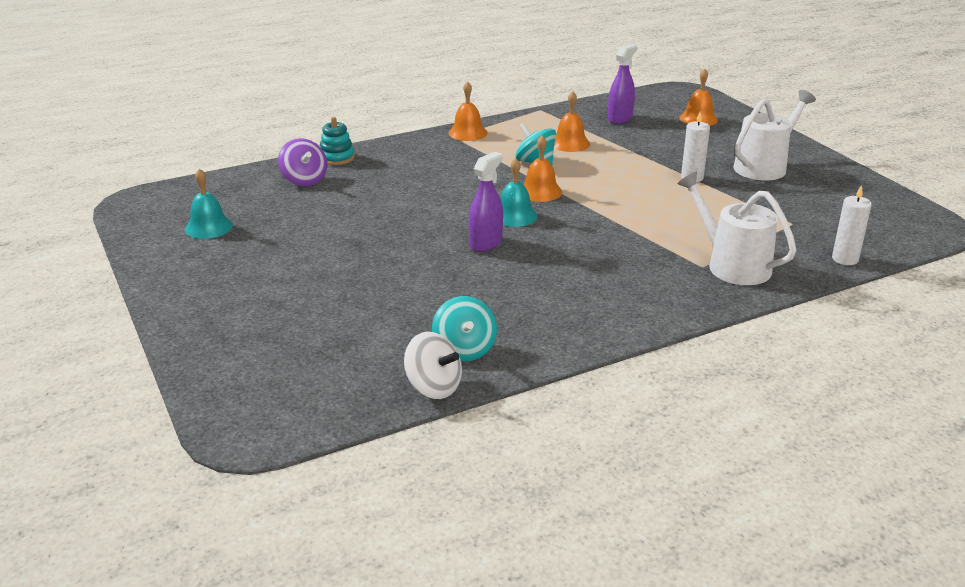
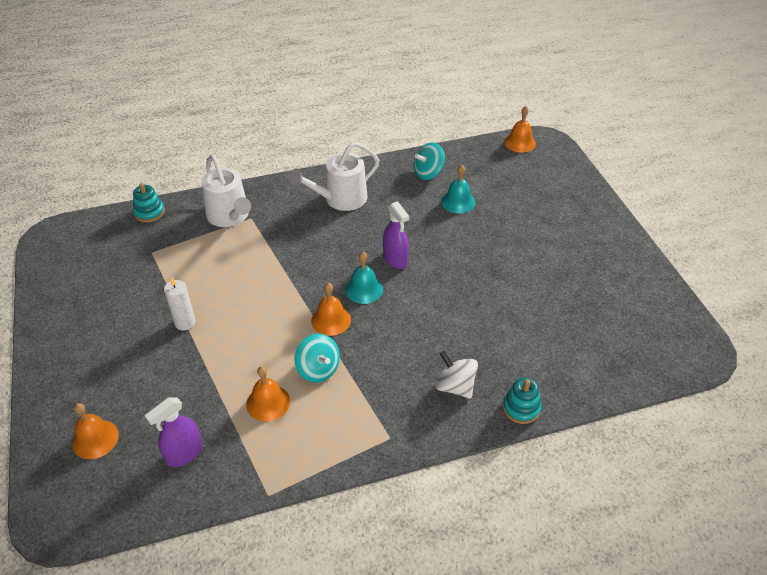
camera: 170 degrees left, 15 degrees up
turquoise bell [185,169,233,239] -> turquoise bell moved to [441,164,476,214]
purple spinning top [278,138,327,186] -> none
white spinning top [404,332,462,399] -> white spinning top moved to [435,351,478,399]
turquoise spinning top [432,296,497,361] -> turquoise spinning top turned 120 degrees counterclockwise [414,143,445,180]
orange bell [448,81,487,141] -> orange bell moved to [504,106,536,153]
purple spray bottle [469,152,503,252] -> purple spray bottle turned 75 degrees counterclockwise [383,201,409,269]
white watering can [733,90,816,181] -> white watering can moved to [289,142,379,211]
white candle [832,185,872,265] -> turquoise stacking toy [133,183,165,222]

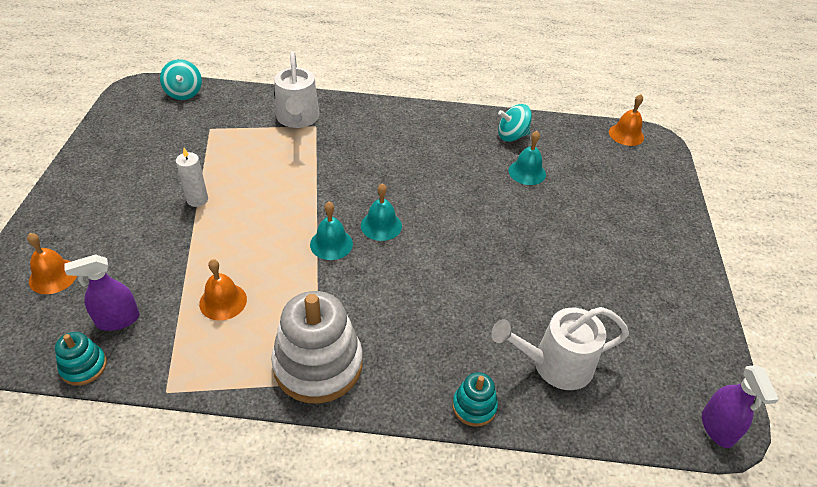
camera: 20 degrees right, 0 degrees up
turquoise stacking toy [133,183,165,222] -> turquoise stacking toy moved to [55,332,107,386]
white watering can [289,142,379,211] -> white watering can moved to [492,307,629,390]
turquoise spinning top [294,334,340,382] -> turquoise spinning top moved to [160,59,202,100]
orange bell [311,283,351,336] -> turquoise bell [310,202,353,260]
purple spray bottle [383,201,409,269] -> purple spray bottle moved to [702,365,779,448]
white spinning top [435,351,478,399] -> none
none -> white stacking toy [271,291,363,404]

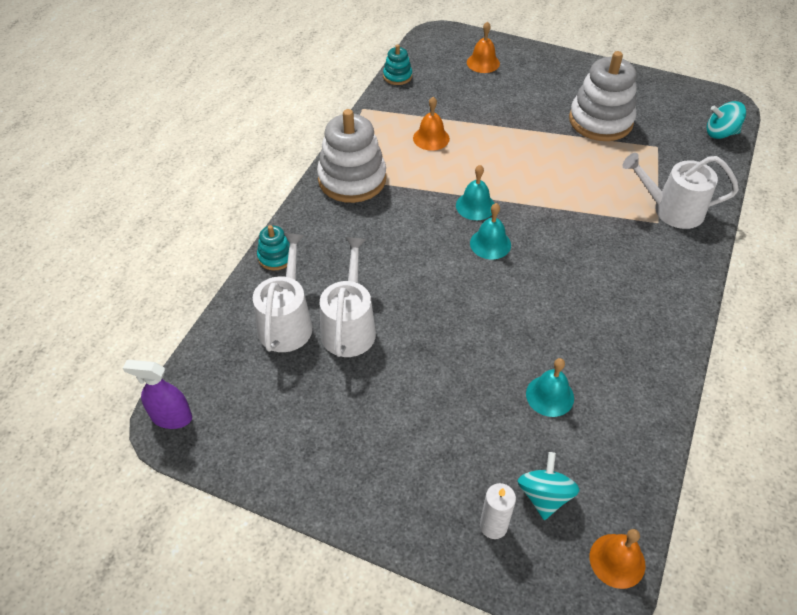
camera: 110 degrees right, 5 degrees up
purple spray bottle [64,254,140,331] -> none
white candle [176,148,208,207] -> white candle moved to [480,483,516,539]
turquoise spinning top [498,104,532,142] -> turquoise spinning top moved to [518,452,580,520]
none -> white watering can [320,237,376,357]
none -> white stacking toy [569,51,637,141]

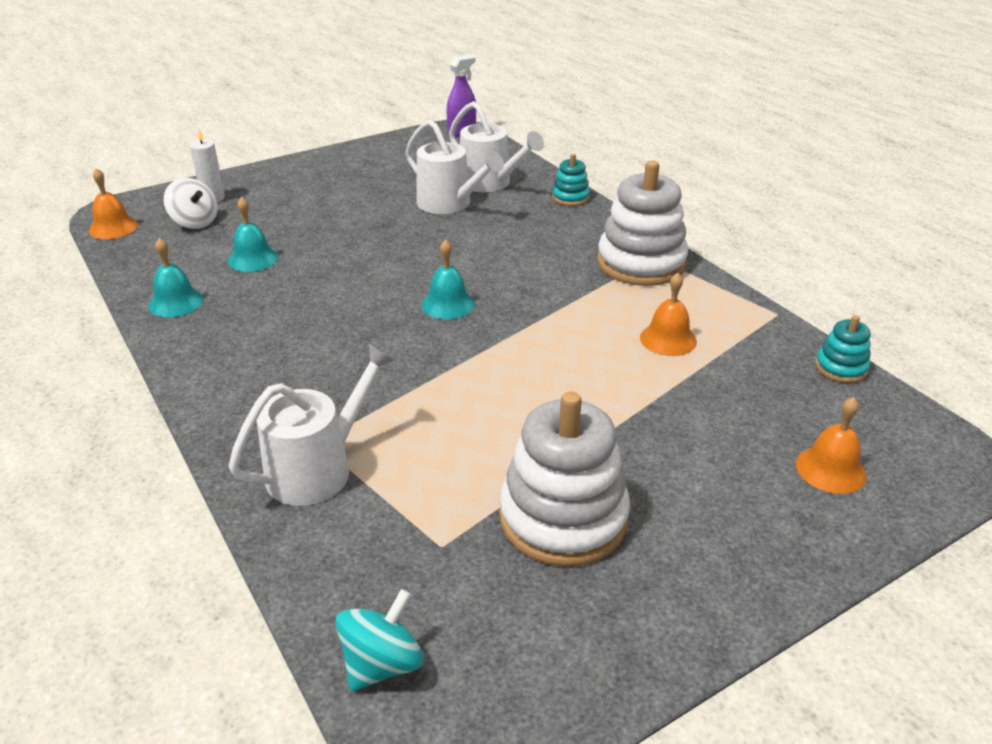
camera: 125 degrees right, 15 degrees down
turquoise bell [456,165,495,220] -> turquoise bell moved to [148,238,203,317]
turquoise spinning top [518,452,580,520] -> white spinning top [164,178,218,229]

